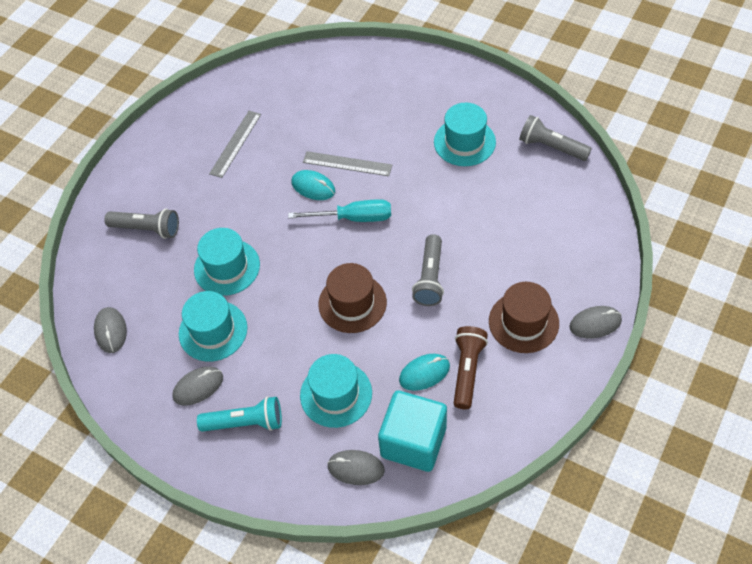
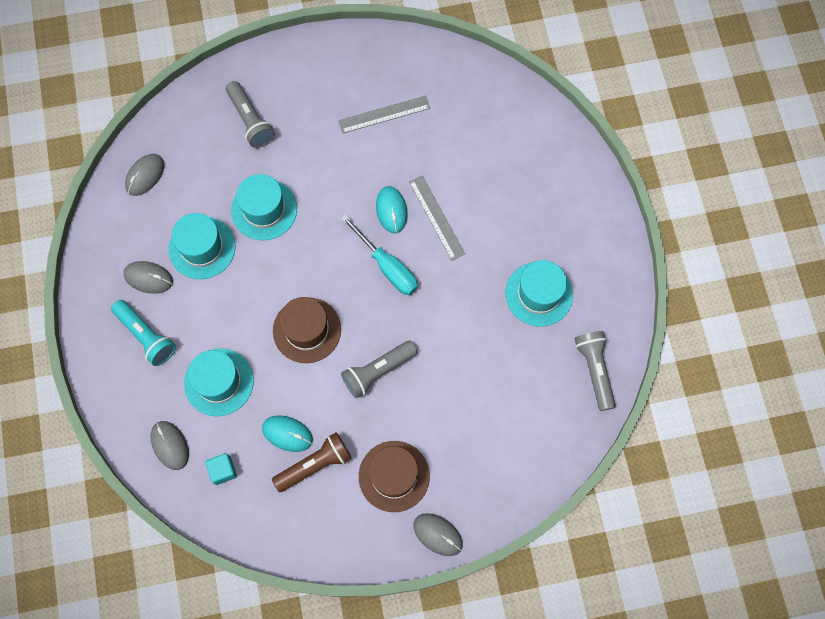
camera: 45 degrees right, 15 degrees up
turquoise cube [378,390,447,472] -> turquoise cube [205,453,237,485], size x0.45

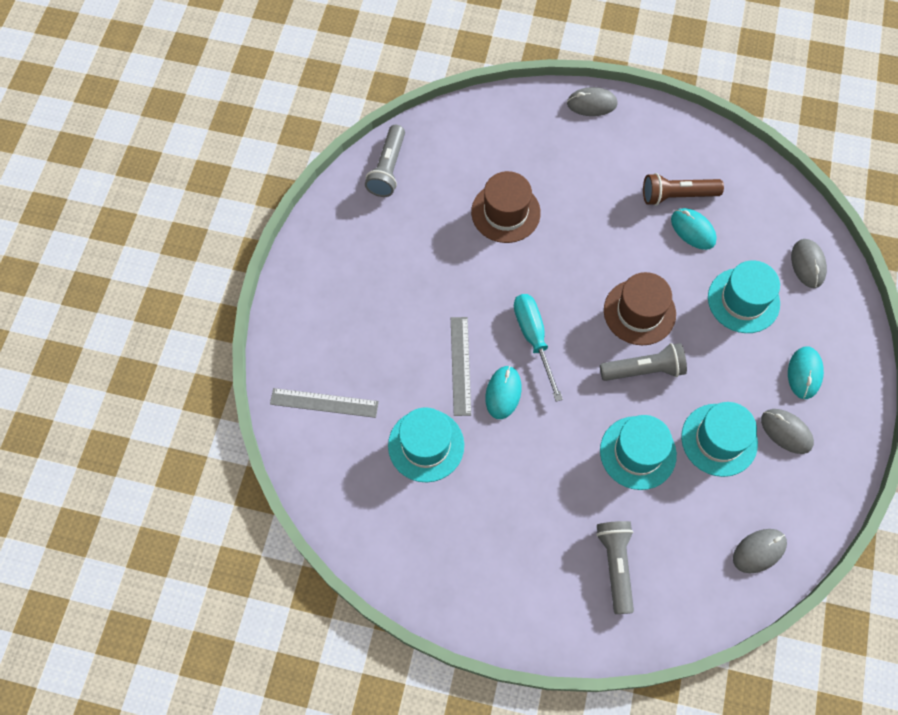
camera: 155 degrees left, 5 degrees down
turquoise flashlight [111,300,176,366] -> turquoise mouse [788,346,824,399]
turquoise cube [205,453,237,485] -> none
grey ruler [338,96,430,133] -> grey ruler moved to [270,388,379,418]
grey flashlight [341,340,417,398] -> grey flashlight moved to [600,343,687,381]
brown hat [359,441,430,512] -> brown hat moved to [471,171,541,243]
grey mouse [413,513,463,556] -> grey mouse turned 60 degrees counterclockwise [567,87,618,116]
turquoise hat [506,260,573,327] -> turquoise hat moved to [388,407,464,482]

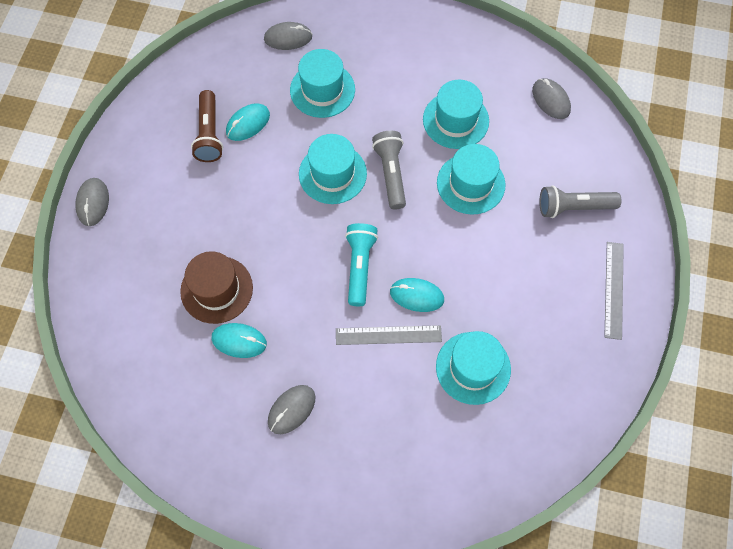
camera: 90 degrees left, 0 degrees up
grey ruler [270,388,379,418] -> grey ruler moved to [604,242,624,340]
grey flashlight [365,125,405,197] -> none
turquoise screwdriver [514,294,563,402] -> turquoise flashlight [345,223,378,306]
brown hat [604,272,676,345] -> turquoise hat [299,134,367,204]
grey mouse [761,409,814,454] -> grey mouse moved to [268,385,315,434]
turquoise mouse [788,346,824,399] -> turquoise mouse moved to [211,323,267,358]

